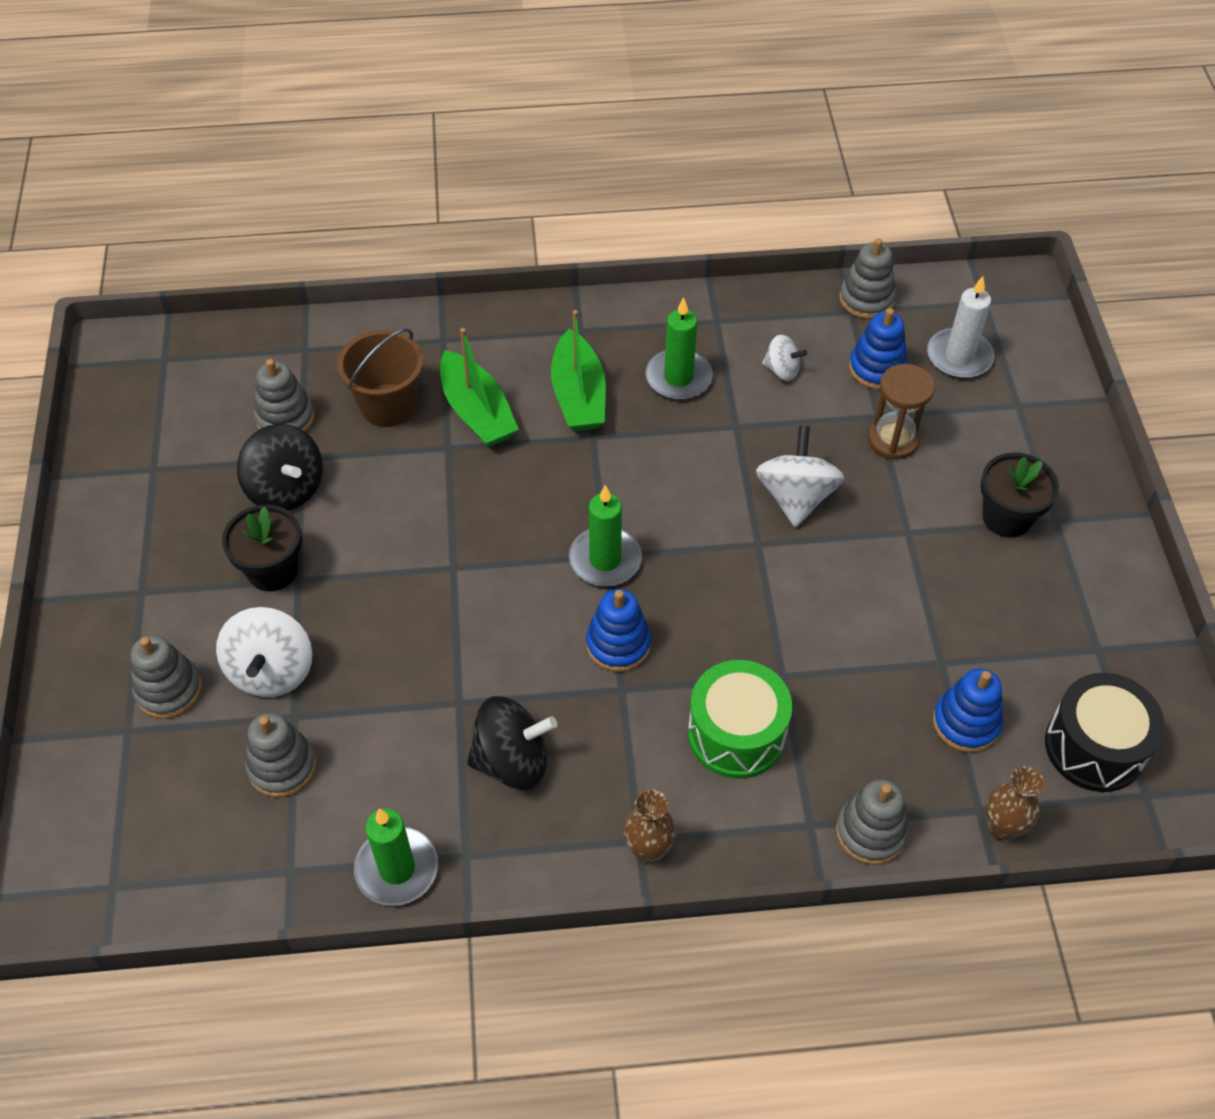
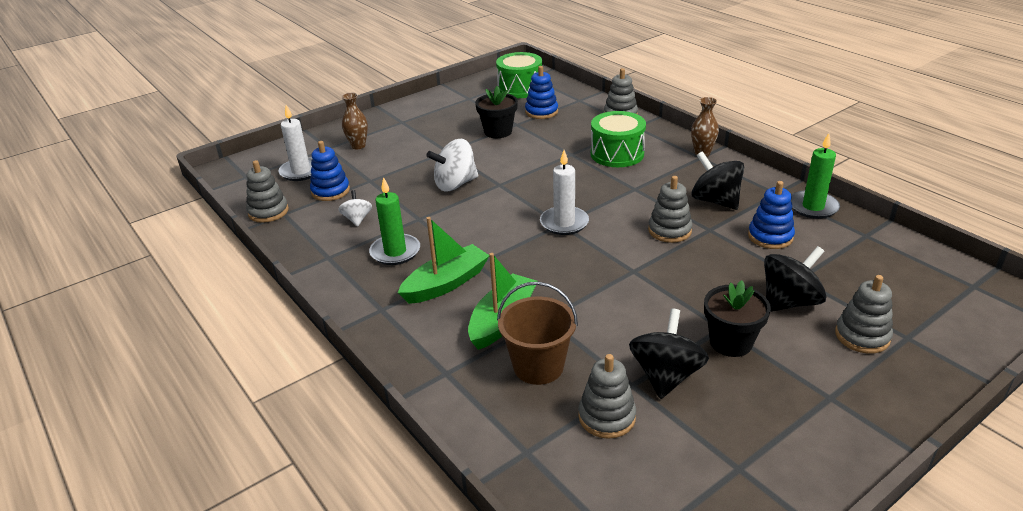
camera: 120 degrees left, 20 degrees down
white spinning top [216,607,312,697] -> black spinning top [764,246,826,312]
grey stacking toy [245,713,317,797] -> grey stacking toy moved to [648,176,692,243]
green candle [569,485,642,586] -> white candle [540,150,589,235]
blue stacking toy [586,589,651,672] -> blue stacking toy moved to [748,181,795,249]
brown hourglass [868,364,935,460] -> none
black flower pot [980,452,1059,538] -> black flower pot moved to [475,86,518,138]
brown vase [985,766,1044,842] -> brown vase moved to [342,93,368,149]
black drum [1045,673,1165,792] -> green drum [496,52,542,98]

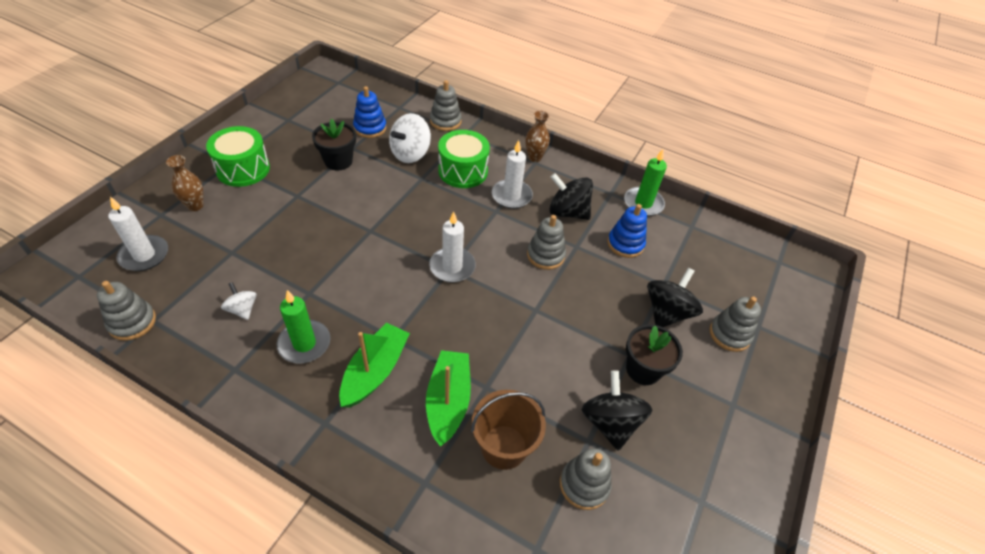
camera: 30 degrees left, 15 degrees up
blue stacking toy [310,141,350,201] -> none
white spinning top [426,139,479,191] -> white spinning top moved to [389,113,431,163]
green drum [496,52,542,98] -> green drum moved to [206,126,270,187]
none -> white candle [492,140,533,209]

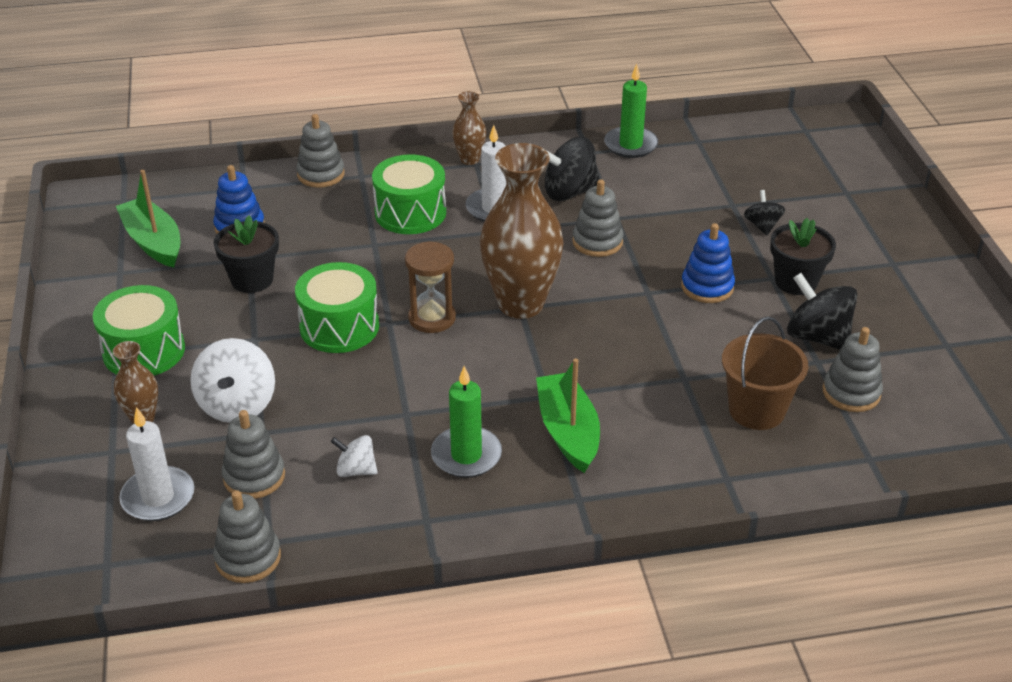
camera: 35 degrees left, 10 degrees down
white spinning top [389,113,431,163] -> white spinning top moved to [190,338,275,423]
green boat [426,350,471,447] -> green boat moved to [116,170,180,267]
white candle [429,211,476,283] -> brown vase [480,143,564,319]
blue stacking toy [607,204,647,258] -> blue stacking toy moved to [681,223,735,303]
black spinning top [647,268,703,327] -> black spinning top [744,190,785,235], size x0.57
grey stacking toy [710,296,761,352] -> grey stacking toy moved to [222,410,285,499]
none -> green drum [295,262,379,353]
none -> brown hourglass [405,241,456,333]

